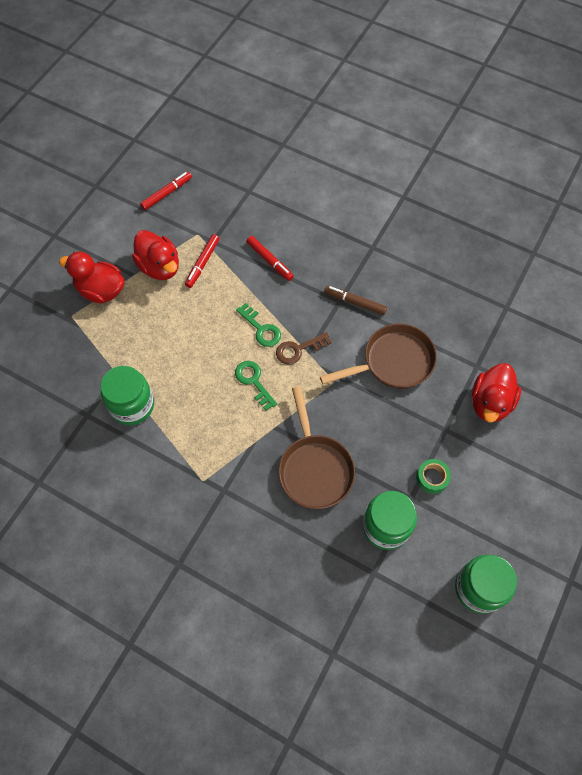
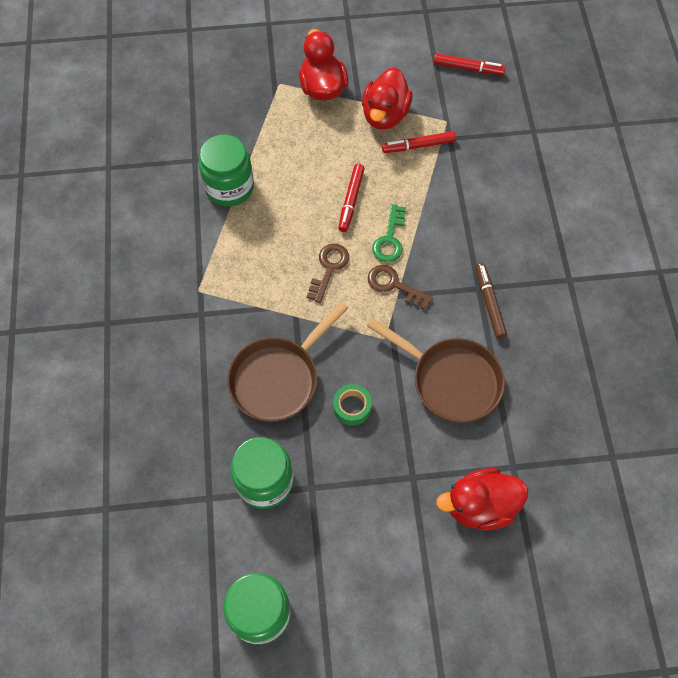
camera: 55 degrees right, 0 degrees up
green key [235,361,277,410] -> brown key [307,243,349,303]
red marker [246,236,294,281] -> red marker moved to [338,164,365,232]
green tape [416,459,451,494] -> green tape moved to [333,384,372,426]

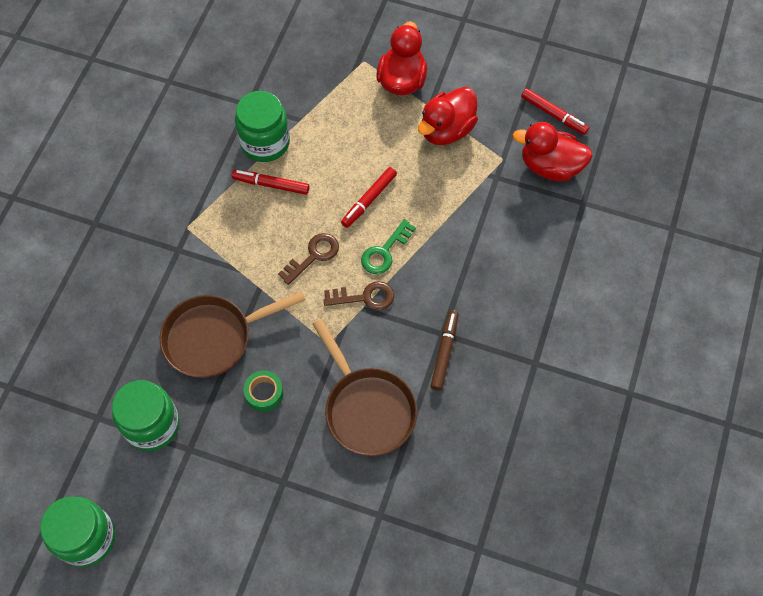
camera: 25 degrees right, 0 degrees up
brown key [368,265,433,310] -> brown key turned 120 degrees clockwise [323,281,394,310]
red marker [382,131,456,153] -> red marker moved to [232,170,309,195]
red duck [436,468,528,530] -> red duck moved to [513,122,593,181]

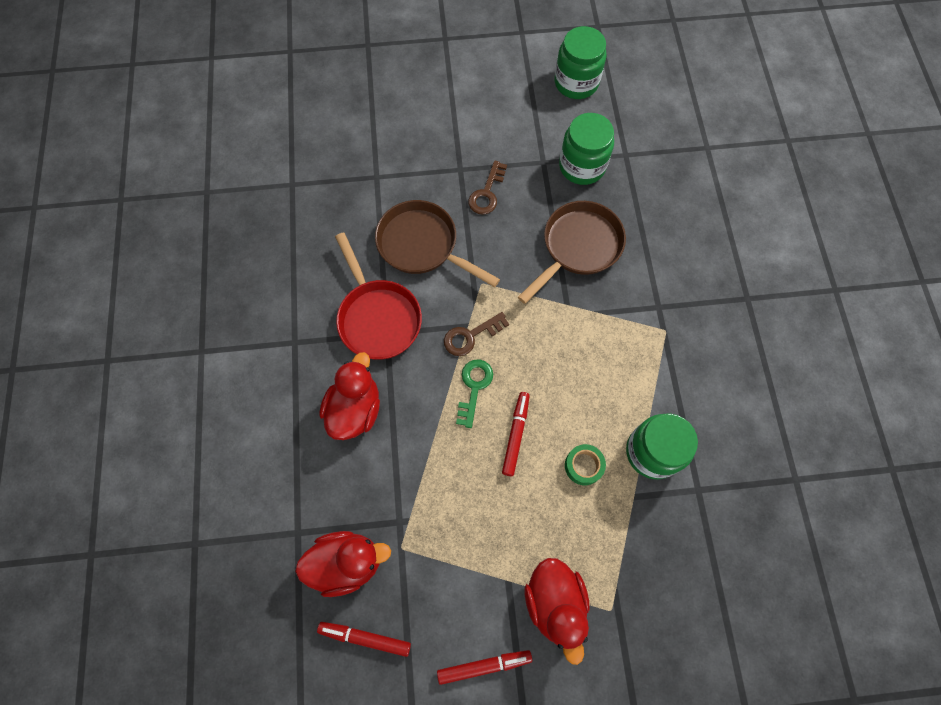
camera: 155 degrees right, 5 degrees up
red marker [232,170,309,195] -> red marker moved to [437,650,532,685]
green tape [243,370,284,412] -> green tape moved to [565,444,606,485]
brown key [278,233,339,285] -> brown key moved to [468,160,507,215]
red duck [418,87,478,145] -> red duck moved to [320,352,380,440]
brown marker [431,310,459,391] -> red pan [335,232,422,360]

